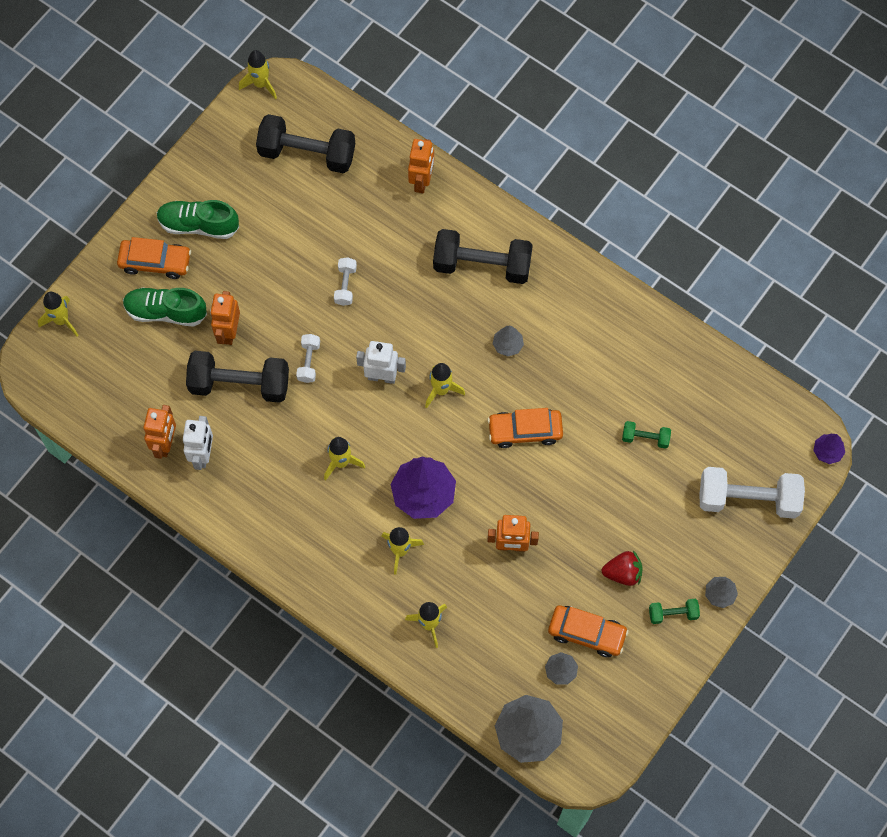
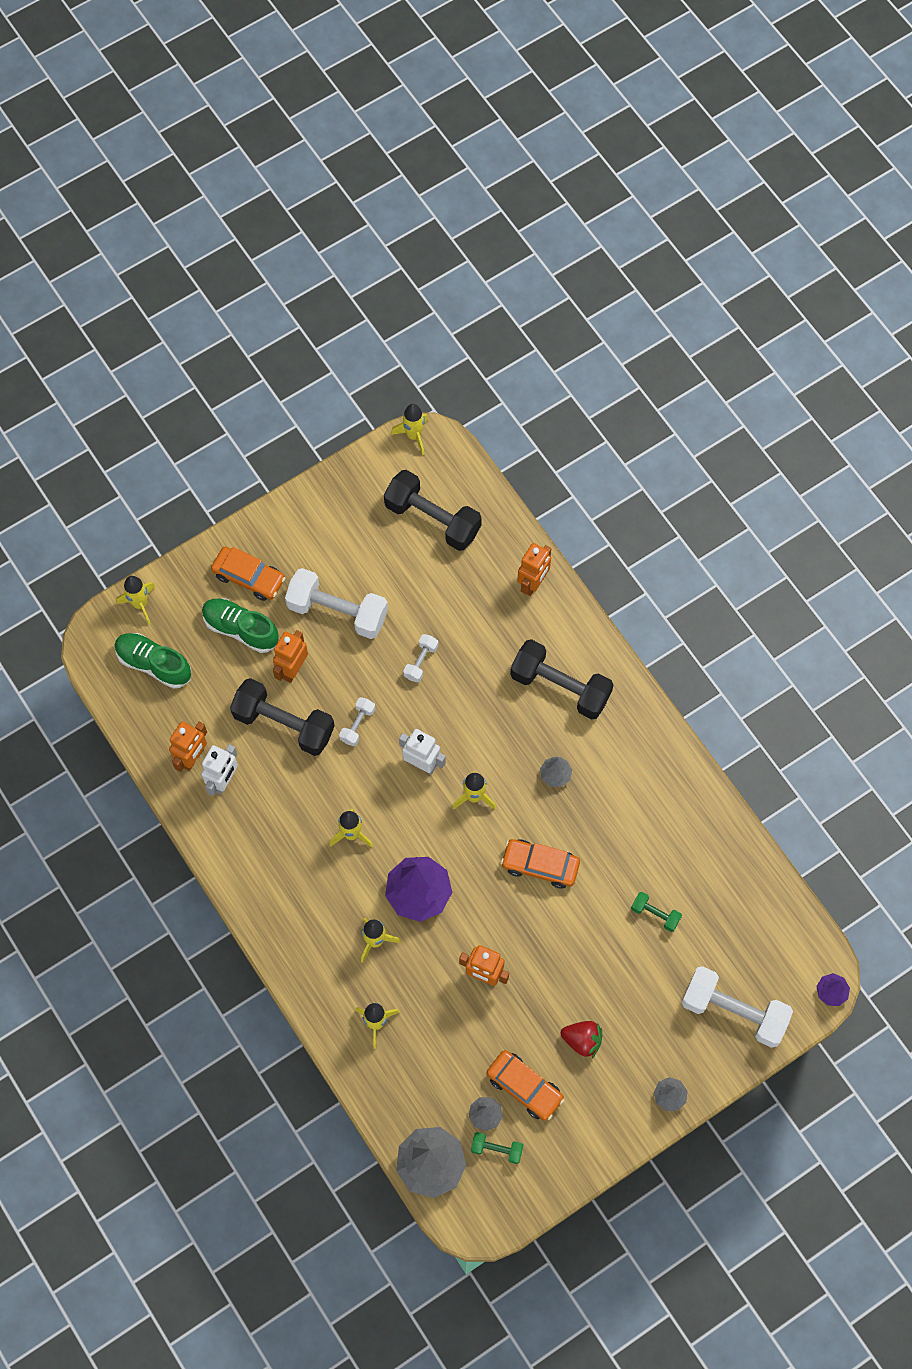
camera: 20 degrees right, 0 degrees up
green shoe [157,200,239,239] -> green shoe moved to [115,633,191,689]
green dumbbell [649,599,700,624] -> green dumbbell moved to [471,1132,524,1164]
none -> white dumbbell [285,568,388,639]

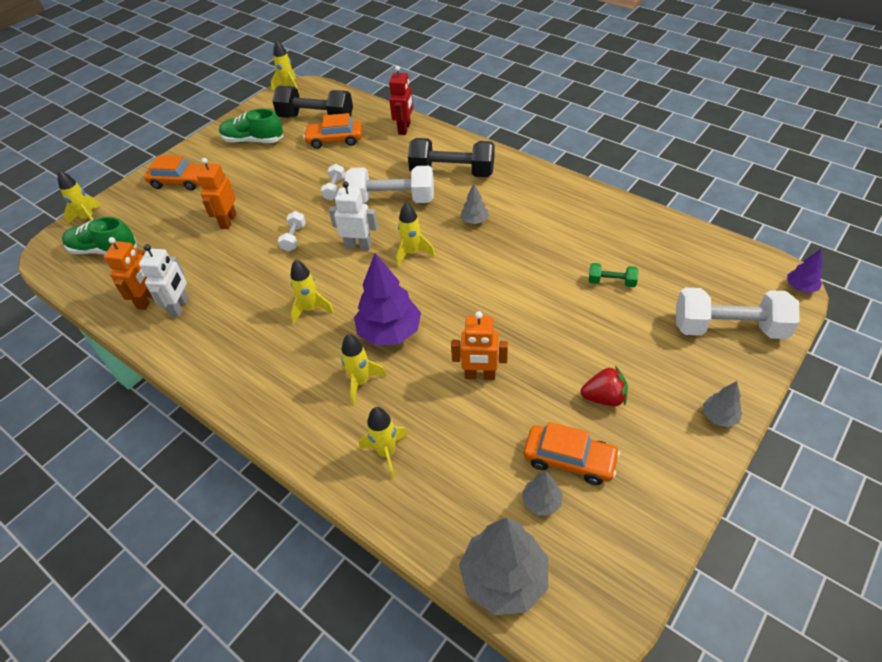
camera: 15 degrees left, 20 degrees down
green shoe [202,598,279,653] -> green shoe moved to [219,109,284,143]
black dumbbell [230,678,335,756] -> none
white dumbbell [285,568,388,639] -> white dumbbell moved to [345,166,434,204]
green dumbbell [471,1132,524,1164] -> none
orange car [501,839,580,889] -> orange car moved to [303,113,362,149]
orange robot [517,543,551,596] -> red robot [389,66,413,135]

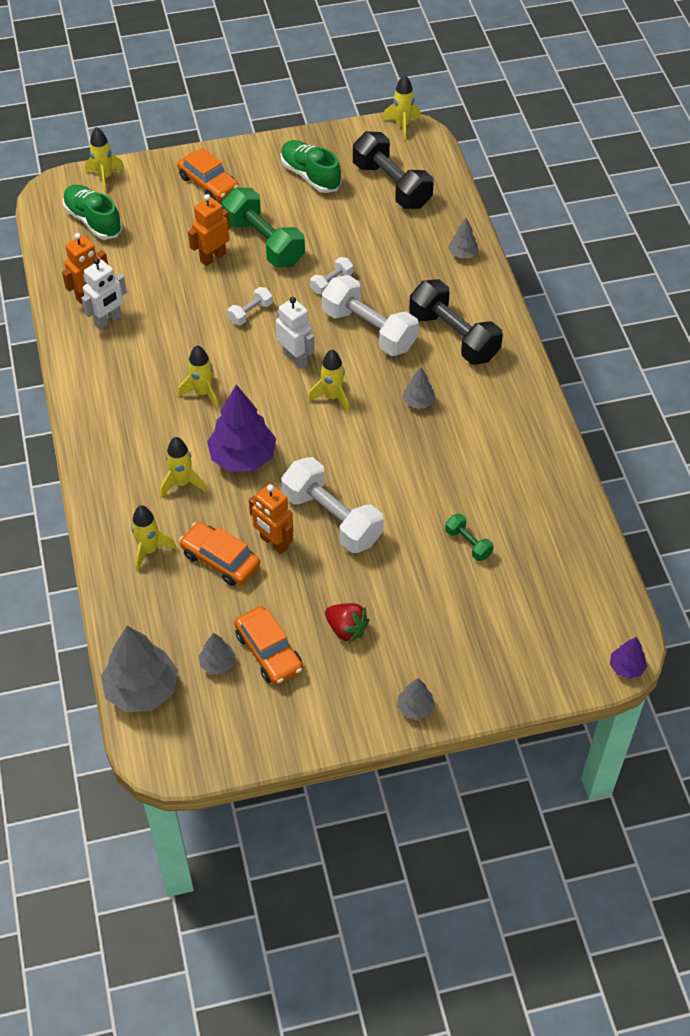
camera: 35 degrees right, 5 degrees up
orange car [303,113,362,149] -> orange car moved to [179,522,260,586]
red robot [389,66,413,135] -> grey tree [448,218,478,259]
white dumbbell [676,288,800,339] -> white dumbbell moved to [281,457,384,553]
none -> green dumbbell [222,188,305,268]

